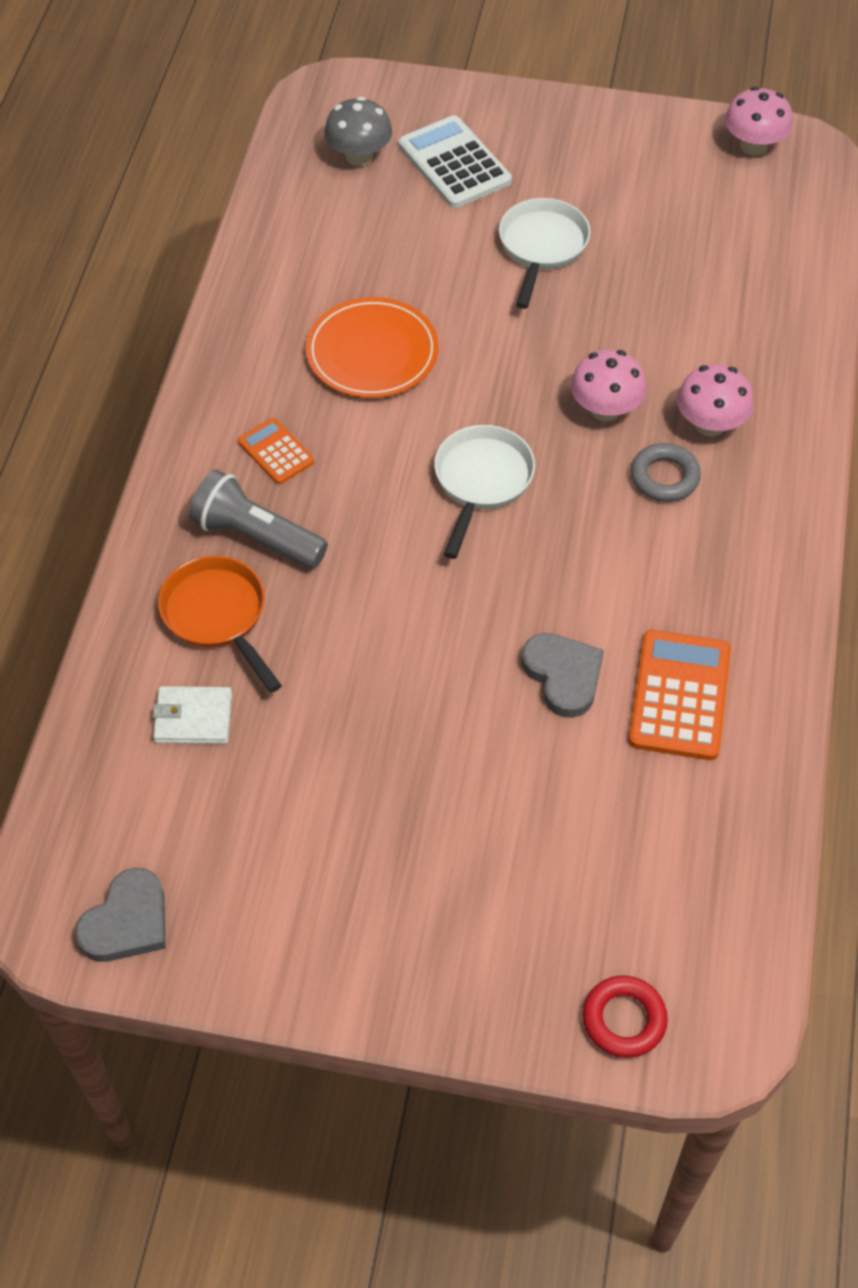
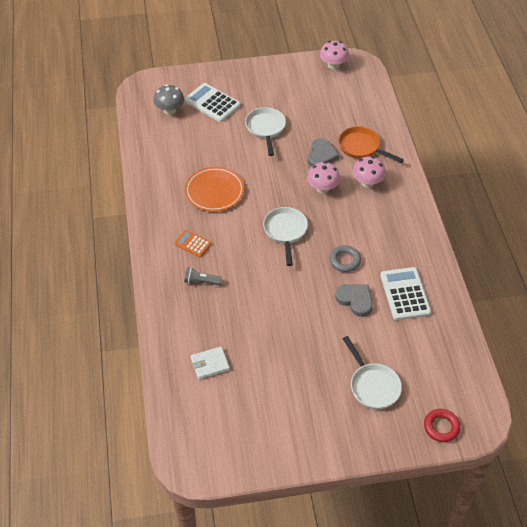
camera: 20 degrees left, 5 degrees down
grey heart [75,868,166,962] -> grey heart moved to [308,138,339,167]
orange pan [158,556,282,693] -> orange pan moved to [339,126,404,163]
grey flashlight [189,469,328,568] -> grey flashlight [184,267,222,285], size x0.59
orange calculator [629,630,731,760] -> white calculator [380,267,431,320]
grey ring [631,443,701,502] -> grey ring moved to [329,246,361,272]
none -> white pan [343,336,402,409]

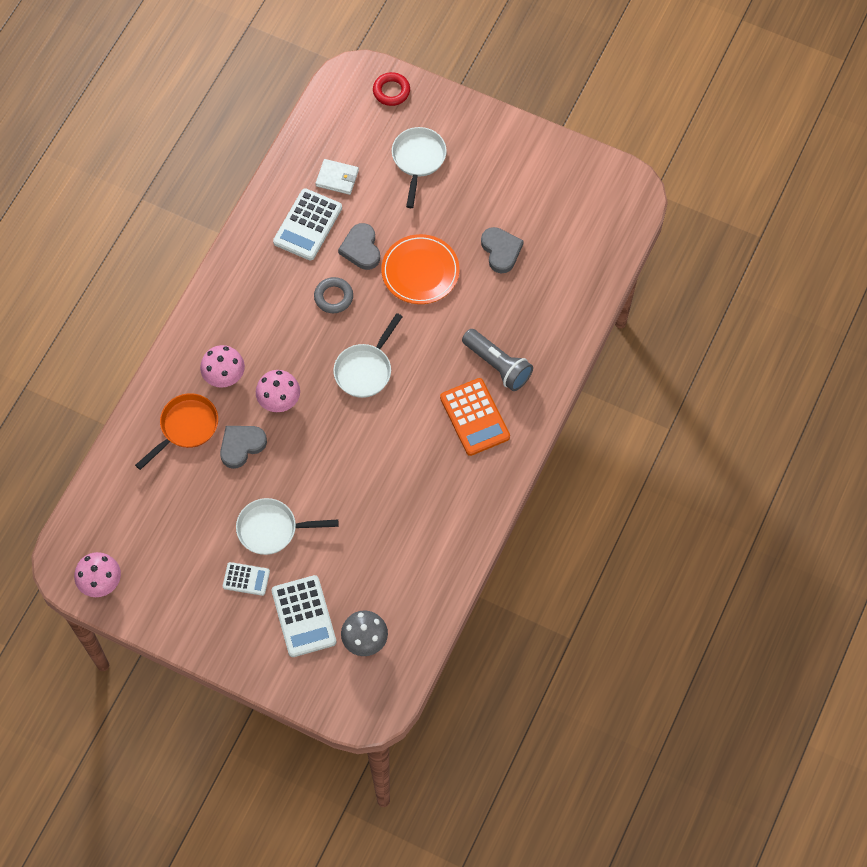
camera: 145 degrees left, 15 degrees up
orange calculator [174,230,211,257] -> orange calculator [440,378,510,456], size x1.73
grey flashlight [184,267,222,285] -> grey flashlight [462,329,533,391], size x1.69
orange plate [185,167,244,212] -> orange plate moved to [381,234,460,304]
white wallet [191,347,230,379] -> white wallet moved to [316,159,359,195]
white pan [245,107,286,156] -> white pan turned 60 degrees clockwise [236,498,339,555]
orange pan [339,126,404,163] -> orange pan turned 120 degrees counterclockwise [135,393,218,470]
none -> white calculator [223,562,270,596]
none -> grey heart [481,227,524,273]

